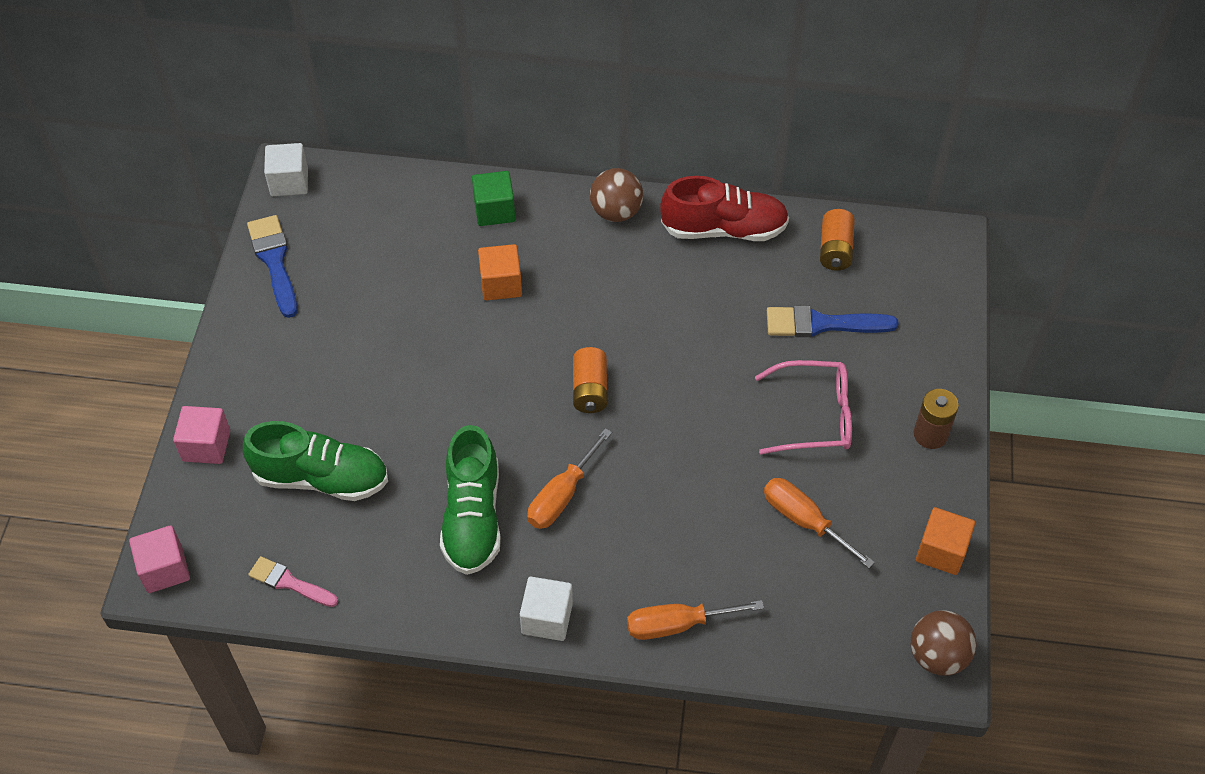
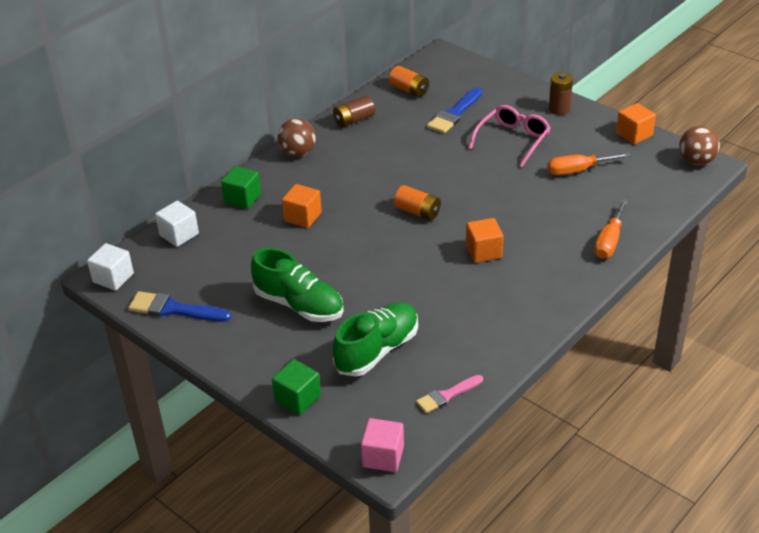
camera: 55 degrees left, 15 degrees down
pink cube [173,406,230,464] -> green cube [272,359,321,415]
green shoe [440,425,501,575] -> green shoe moved to [251,248,344,322]
white cube [520,577,573,641] -> white cube moved to [155,201,199,247]
orange screwdriver [527,428,612,529] -> orange cube [466,218,504,263]
red shoe [660,176,789,241] -> brown battery [333,95,375,128]

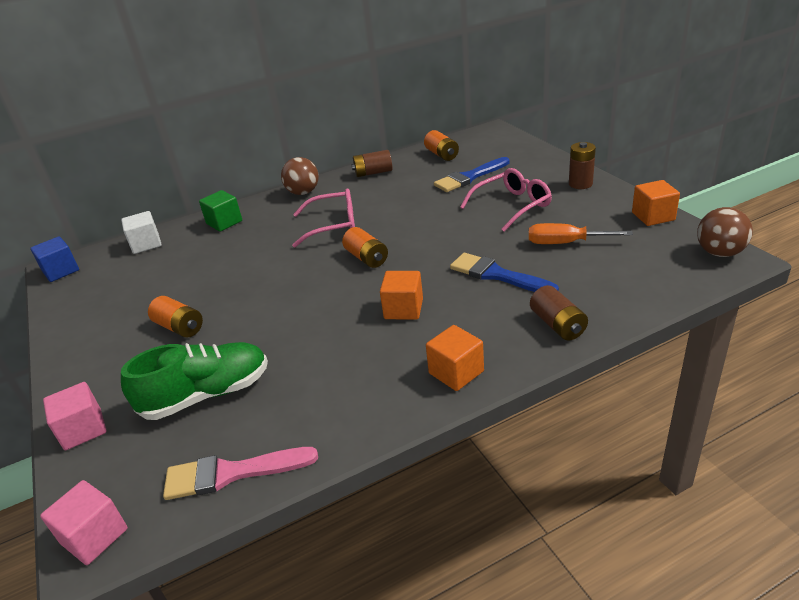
camera: 25 degrees right, 5 degrees down
white cube [87,243,134,291] -> blue cube [30,236,79,282]
blue brush [128,291,231,322] -> blue brush moved to [450,253,559,292]
green shoe [251,248,344,322] -> orange battery [148,296,203,338]
green cube [272,359,321,415] -> pink cube [43,382,107,450]
orange cube [282,184,322,228] -> orange cube moved to [426,325,484,391]
pink brush [416,375,483,413] -> pink brush [163,447,318,500], size x1.52
orange screwdriver [594,199,628,259] -> brown battery [530,285,588,341]
none -> pink glasses [292,189,355,247]

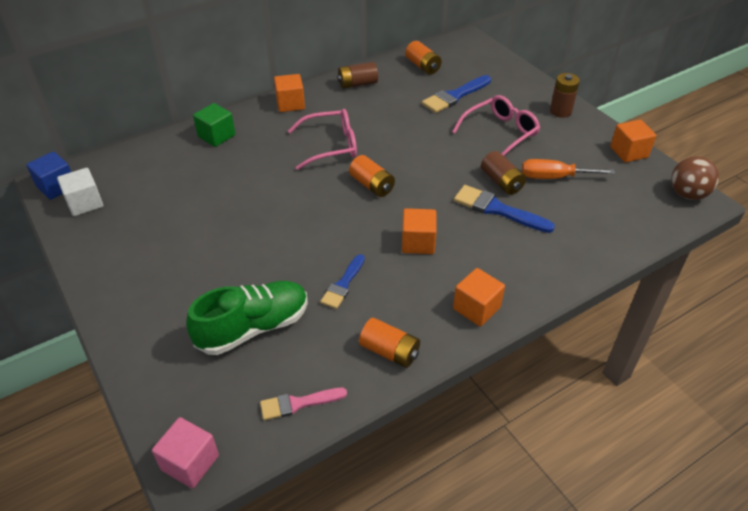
camera: 10 degrees left, 10 degrees up
pink cube [43,382,107,450] -> none
white cube [121,211,162,254] -> white cube moved to [57,168,103,216]
orange battery [148,296,203,338] -> orange battery moved to [359,318,420,368]
pink brush [163,447,318,500] -> pink brush [260,388,347,420], size x0.66
brown ball [281,157,319,195] -> orange cube [274,74,305,112]
brown battery [530,285,588,341] -> brown battery moved to [481,151,526,195]
none -> blue brush [320,254,365,309]

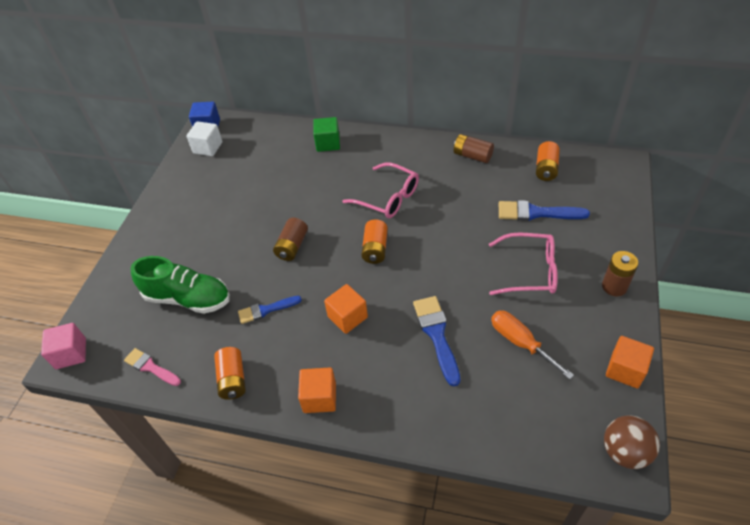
camera: 50 degrees right, 5 degrees up
orange cube [274,74,305,112] -> none
brown battery [481,151,526,195] -> brown battery moved to [273,218,308,261]

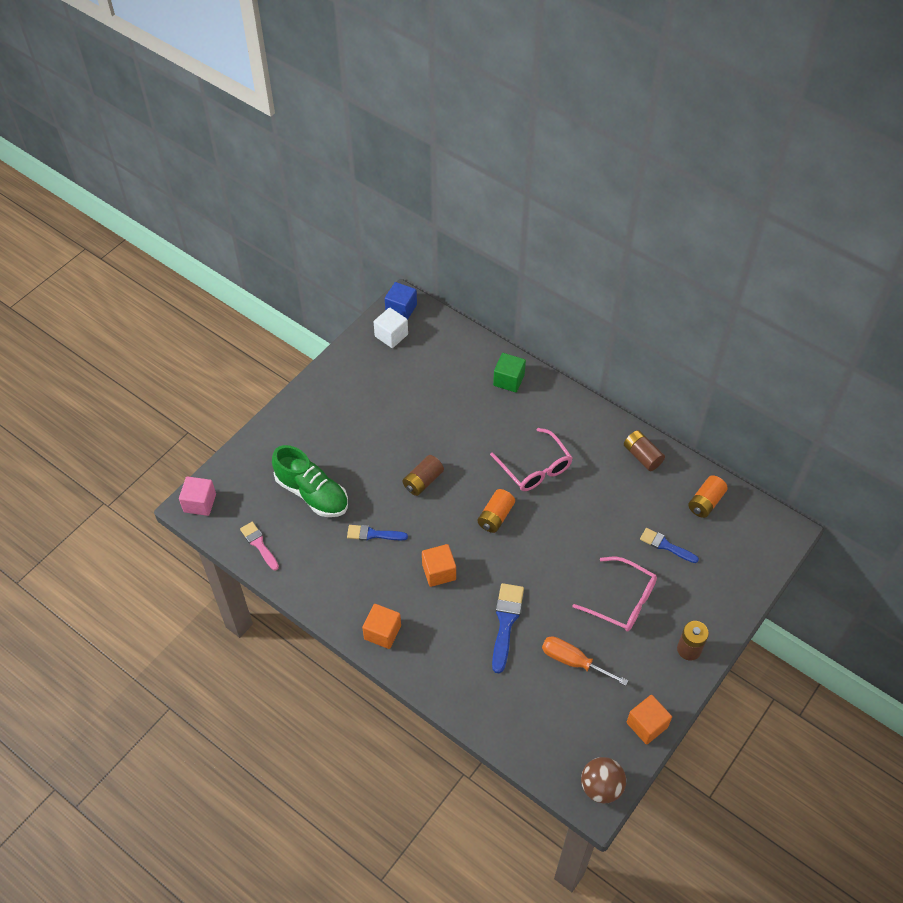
camera: 20 degrees right, 5 degrees up
orange battery [214,347,246,400] -> none
orange screwdriver [491,311,574,379] -> orange screwdriver turned 45 degrees counterclockwise [542,636,628,686]
blue brush [499,200,590,221] -> blue brush [640,528,699,563], size x0.66

